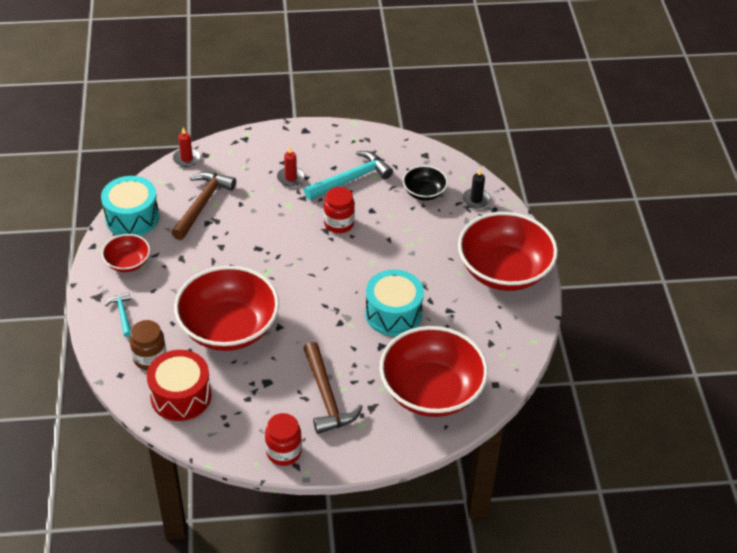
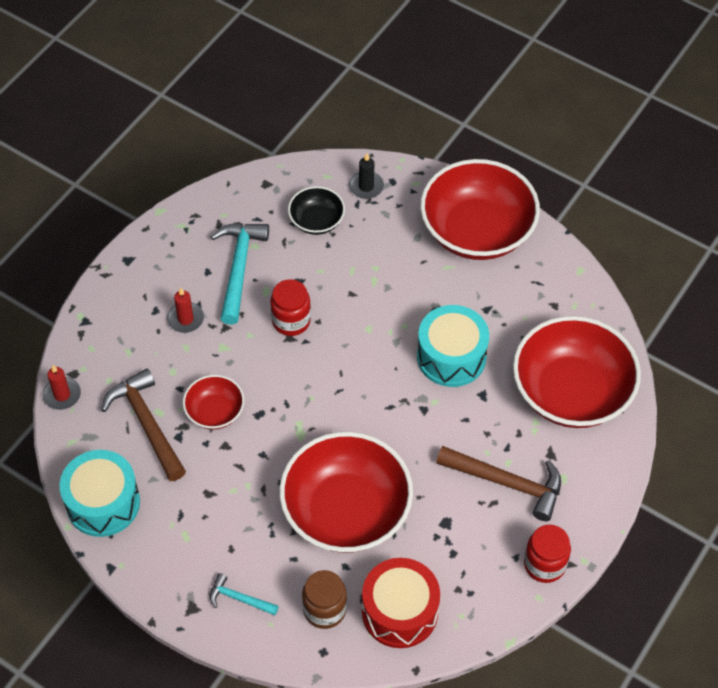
camera: 50 degrees left, 10 degrees up
red bowl [102,234,150,272] -> red bowl moved to [183,375,244,429]

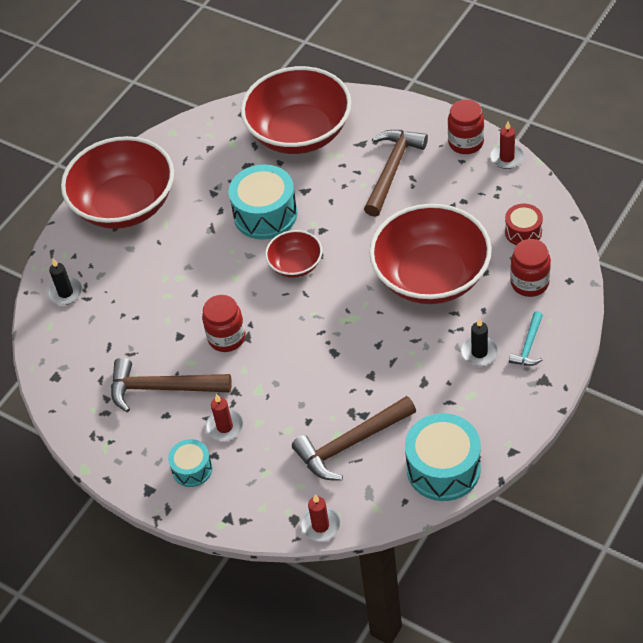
camera: 85 degrees left, 5 degrees down
red bowl [183,375,244,429] -> red bowl moved to [265,230,322,278]
turquoise hammer [211,223,269,325] -> brown hammer [111,358,232,412]
black bowl [288,186,345,235] -> none
brown jar [302,570,347,629] -> red jar [510,239,551,297]
red drum [362,558,440,648] -> red drum [505,204,543,245], size x0.56
none -> turquoise drum [168,439,212,487]
none -> black candle [461,318,499,366]
none -> red candle [490,121,524,169]

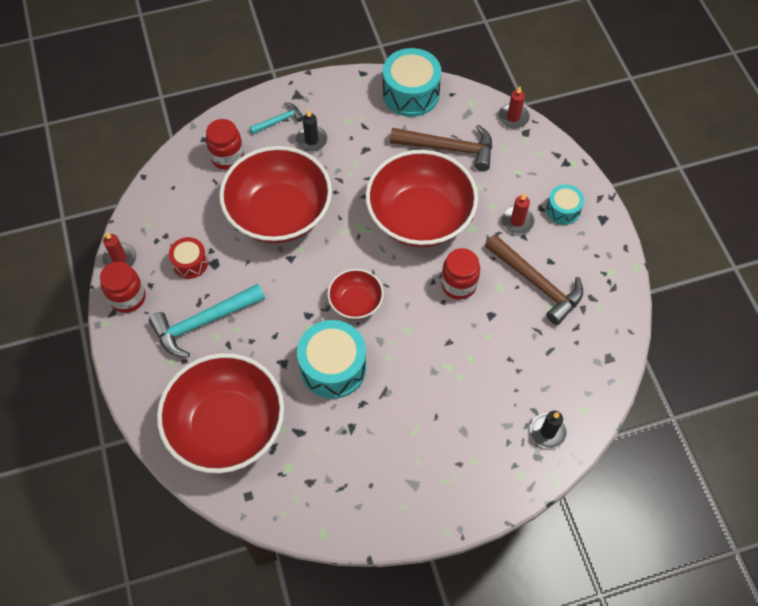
camera: 145 degrees left, 10 degrees up
red bowl [61,136,174,229] -> red bowl moved to [365,150,478,247]
brown hammer [364,130,428,217] -> turquoise hammer [149,284,265,357]
red drum [505,204,543,245] -> red drum moved to [169,237,208,279]

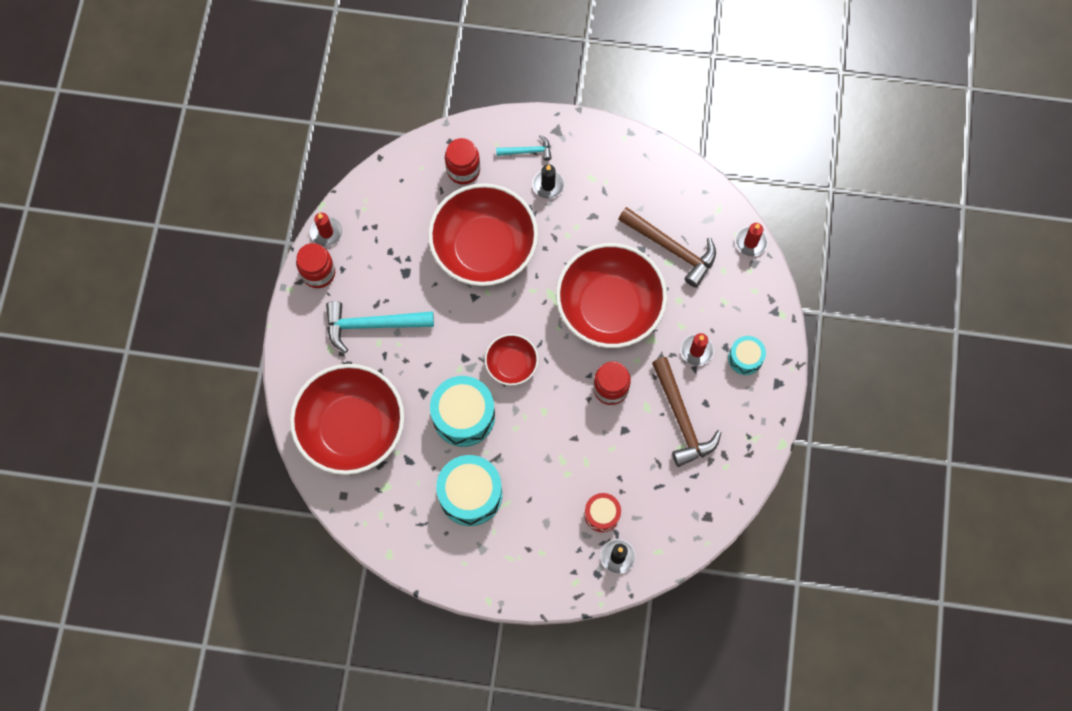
camera: 25 degrees right, 10 degrees up
red drum [169,237,208,279] -> red drum moved to [584,493,621,532]
turquoise drum [383,48,441,117] -> turquoise drum moved to [436,455,502,526]

